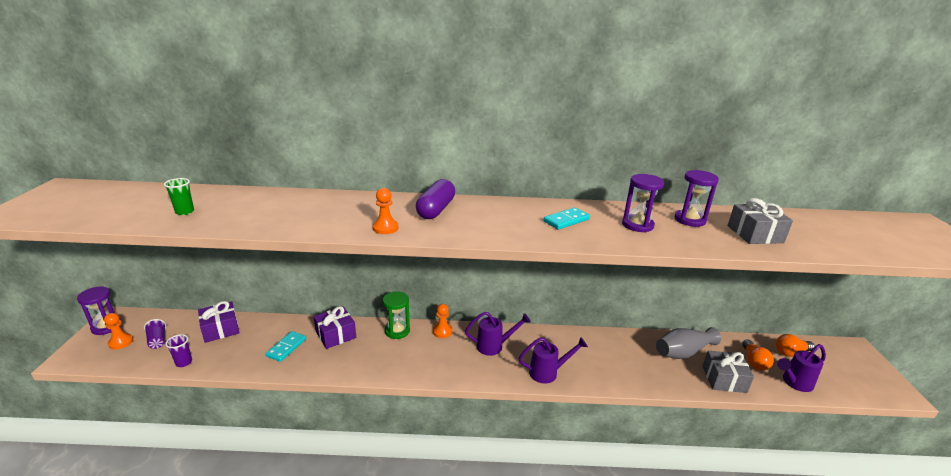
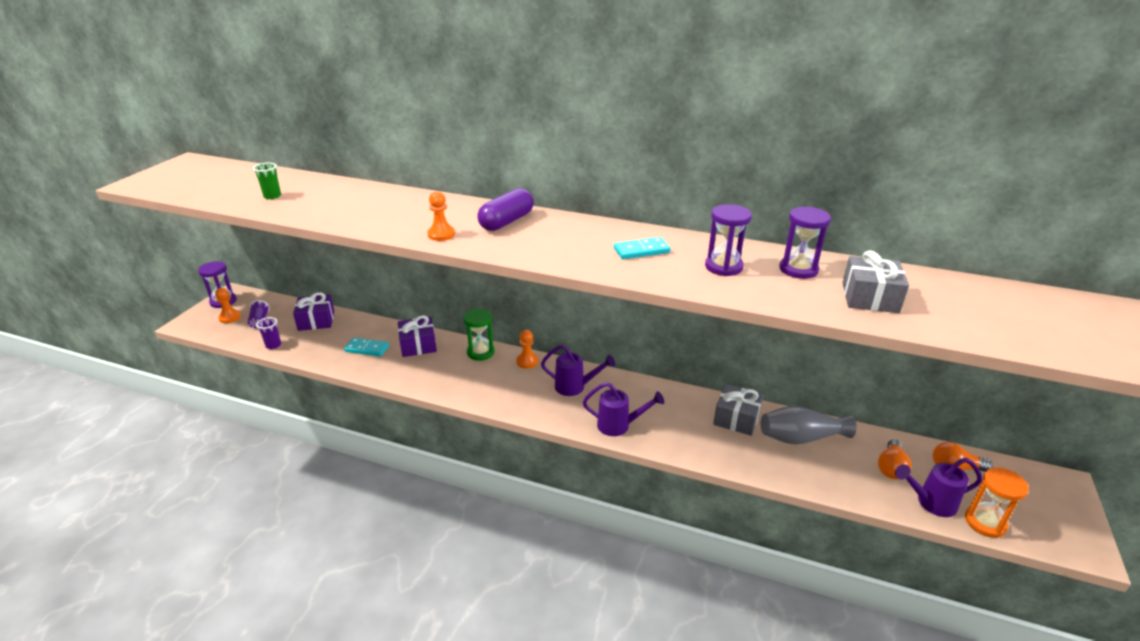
camera: 20 degrees right, 5 degrees up
turquoise domino [265,331,306,362] -> turquoise domino turned 60 degrees clockwise [344,338,389,356]
grey gift [702,351,754,393] -> grey gift moved to [713,384,763,436]
none -> orange hourglass [965,467,1029,538]

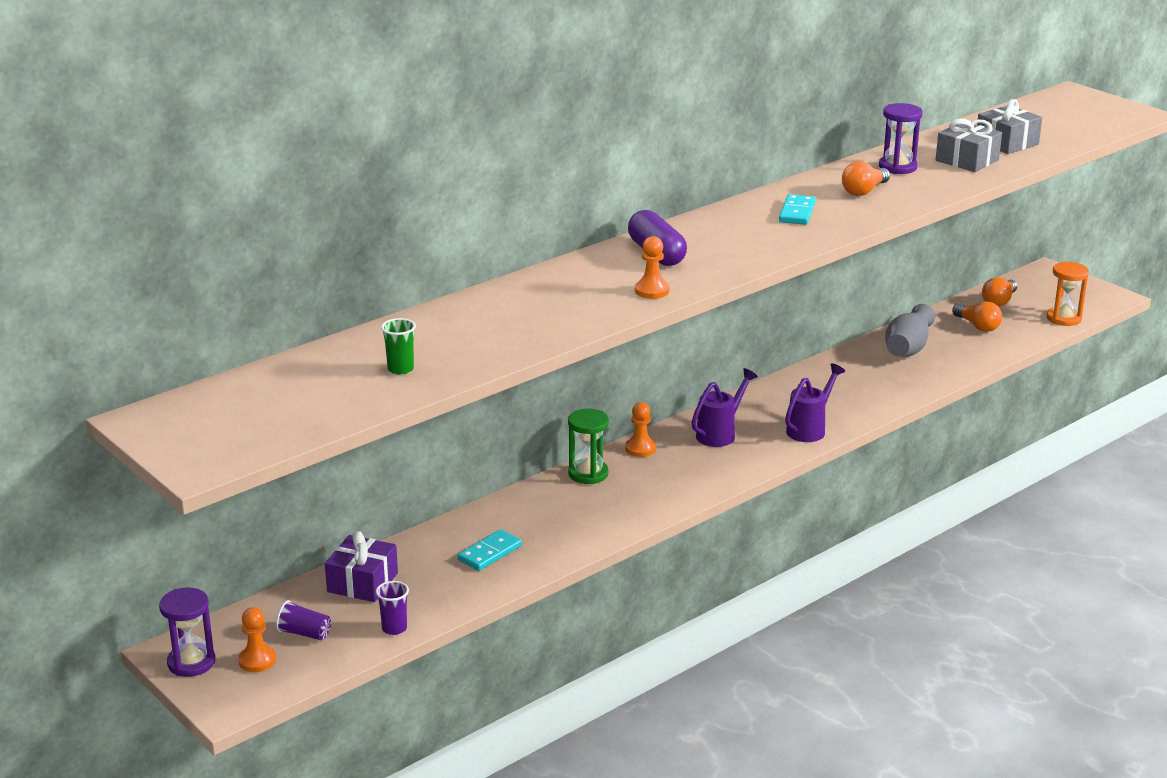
camera: 60 degrees left, 5 degrees down
purple gift [398,315,437,357] -> none
purple hourglass [705,204,752,276] -> orange light bulb [842,161,890,196]
grey gift [713,384,763,436] -> grey gift moved to [977,99,1042,154]
purple watering can [895,458,982,517] -> none

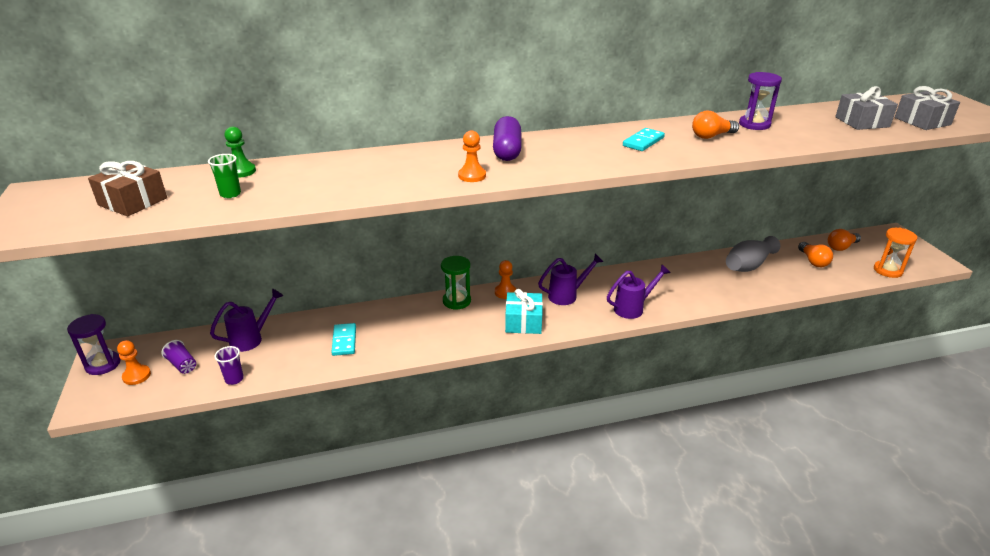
camera: 25 degrees right, 5 degrees up
purple gift [325,531,398,602] -> purple watering can [210,289,283,352]
turquoise domino [458,529,522,571] -> turquoise domino turned 75 degrees counterclockwise [331,323,356,356]
grey gift [936,119,1002,172] -> grey gift moved to [895,86,960,130]
none -> brown gift [88,161,167,216]
none -> green pawn [225,127,256,178]
none -> turquoise gift [505,289,543,334]

